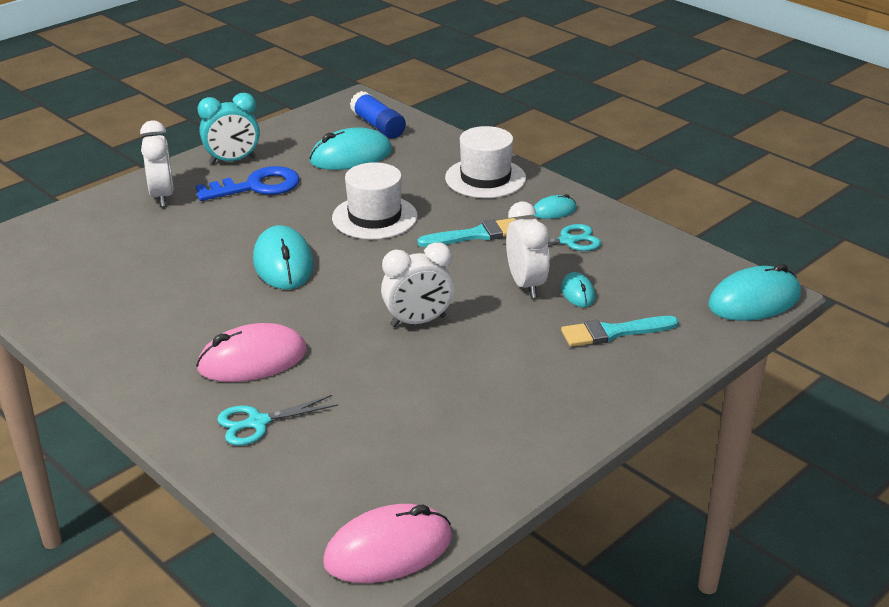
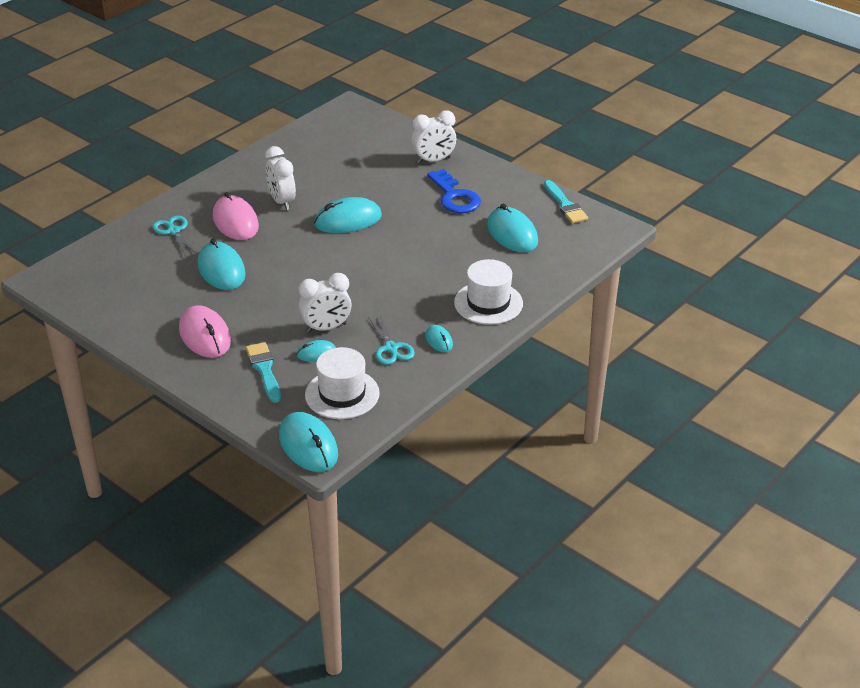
camera: 85 degrees right, 5 degrees up
turquoise clock [198,93,260,164] -> none
pink mouse [323,504,452,583] -> pink mouse moved to [179,305,231,358]
white hat [332,162,418,240] -> white hat moved to [305,347,380,419]
blue glue stick [350,91,406,138] -> none
white clock [381,242,454,327] -> white clock moved to [265,146,296,210]
turquoise brush [417,218,516,247] -> turquoise brush moved to [544,180,588,224]
none -> turquoise mouse [198,238,246,290]

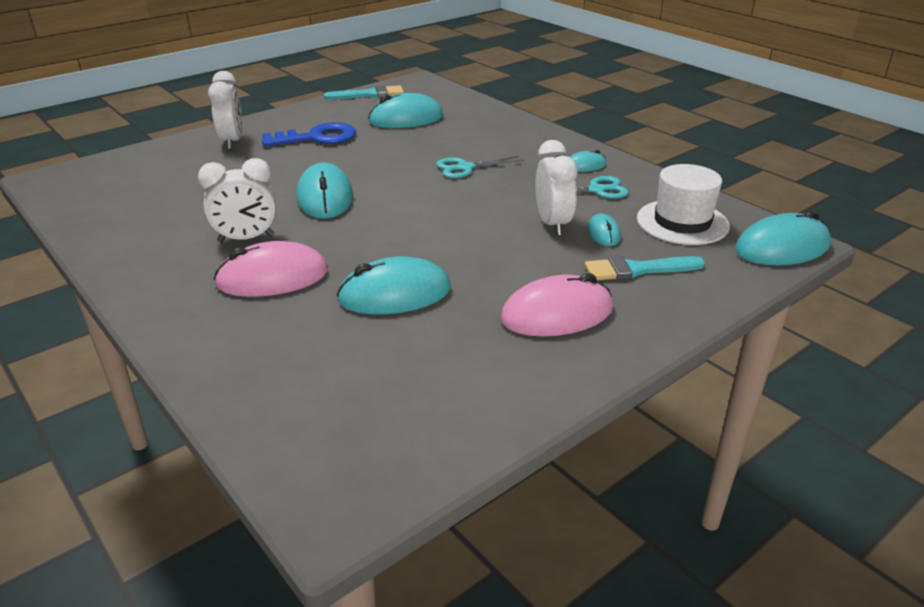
camera: 80 degrees left, 5 degrees down
turquoise scissors [153,216,197,256] -> turquoise scissors moved to [436,156,524,178]
white hat [454,259,523,325] -> none

